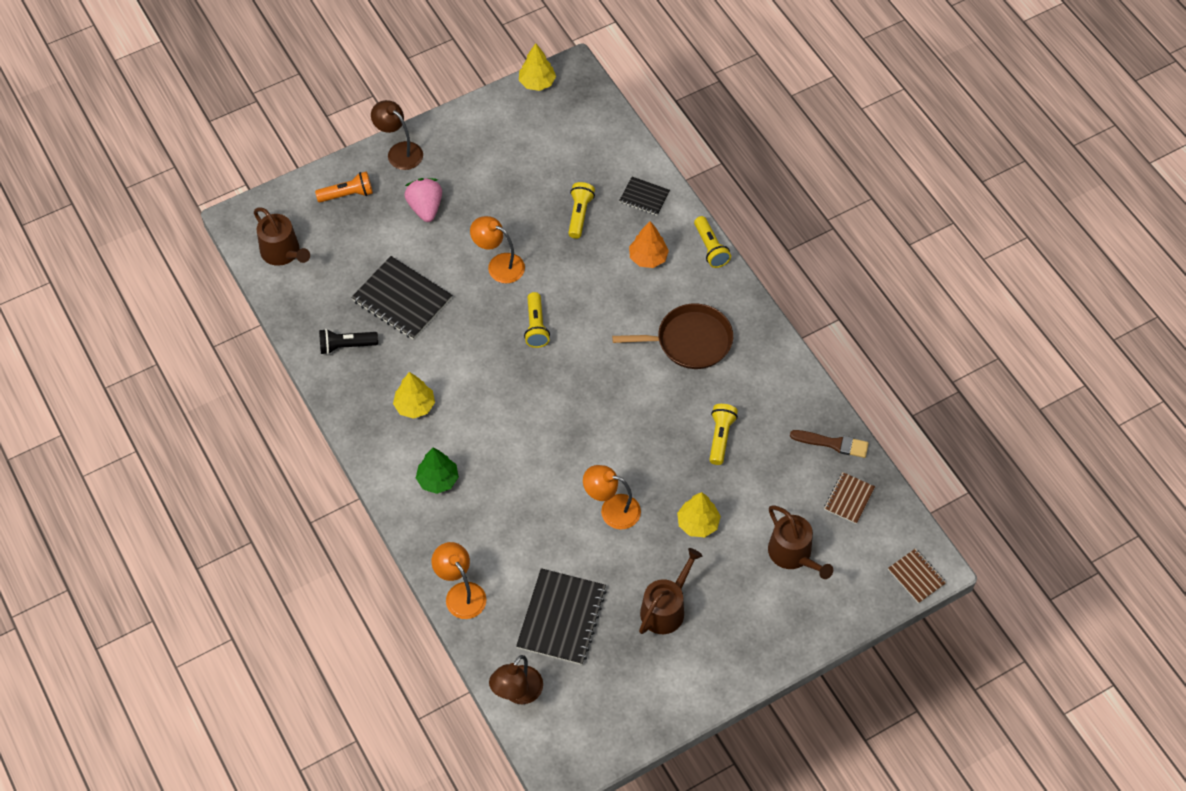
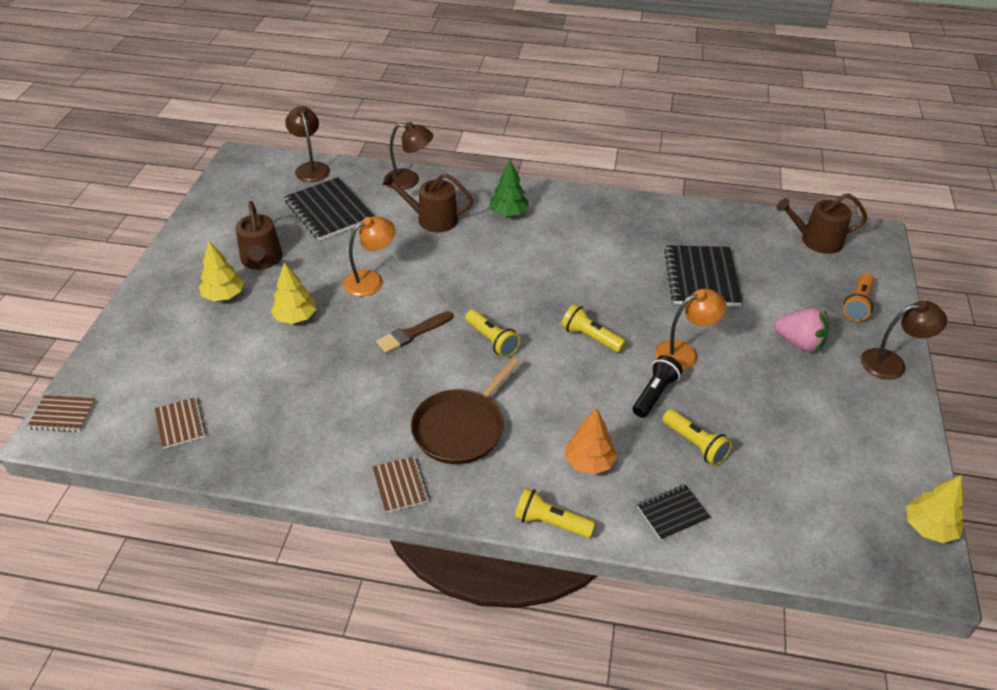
camera: 130 degrees right, 15 degrees down
black flashlight [319,329,378,355] -> black flashlight moved to [633,355,682,418]
black notebook [351,256,452,340] -> black notebook turned 75 degrees counterclockwise [664,245,742,306]
yellow tree [393,372,435,419] -> yellow tree moved to [199,241,244,301]
orange lamp [432,542,486,619] -> brown lamp [384,122,433,190]
yellow flashlight [709,404,738,465] -> yellow flashlight moved to [465,310,521,358]
brown watering can [768,505,833,579] -> brown watering can moved to [382,173,473,232]
brown brush [790,430,869,458] -> brown brush moved to [376,311,453,353]
none -> brown notebook [372,456,429,513]

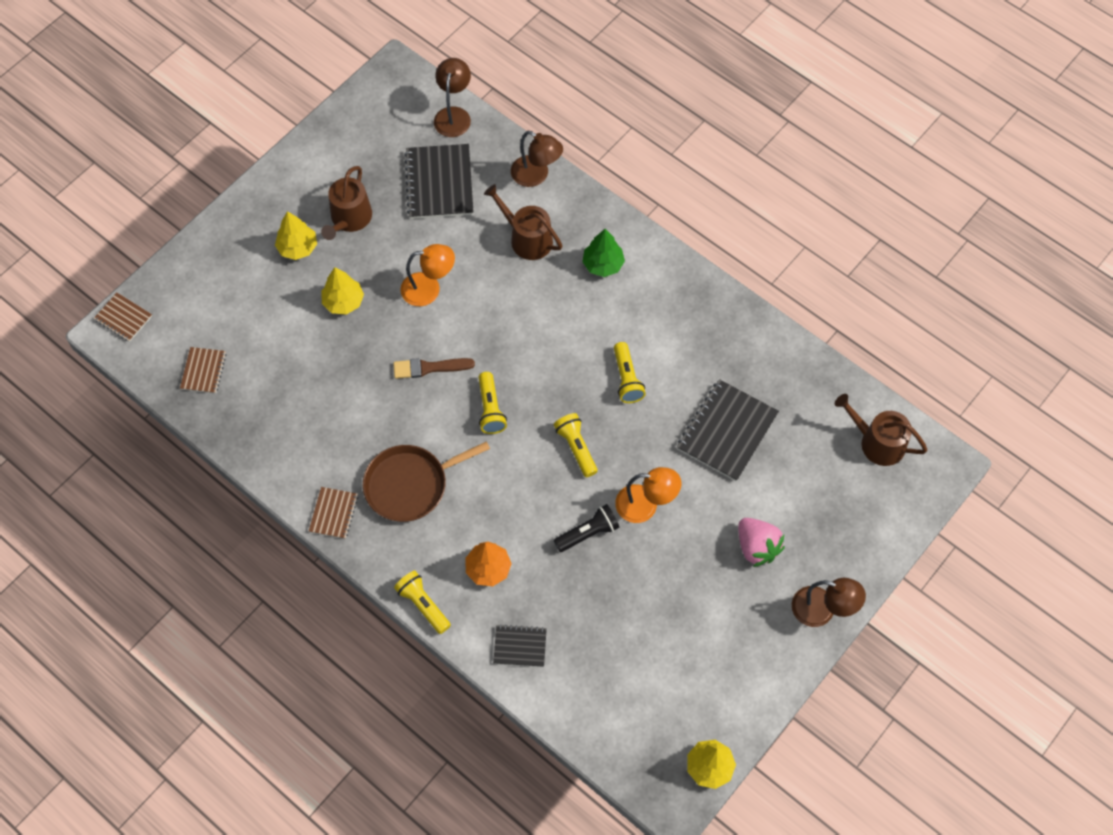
camera: 30 degrees right, 20 degrees up
yellow flashlight [662,409,732,466] -> yellow flashlight moved to [614,342,646,403]
orange flashlight [843,273,874,321] -> none

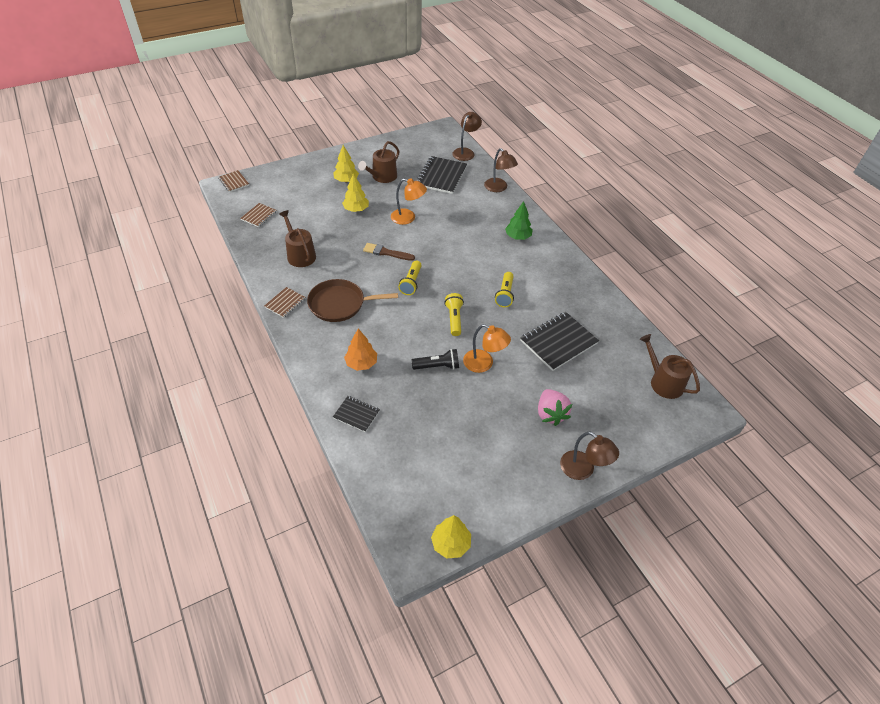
camera: 20 degrees right, 15 degrees down
yellow flashlight [394,571,451,634] -> none
brown watering can [484,184,562,260] -> brown watering can moved to [279,210,316,267]

